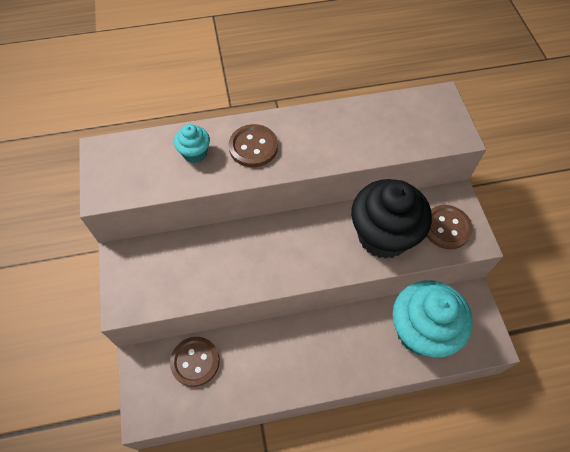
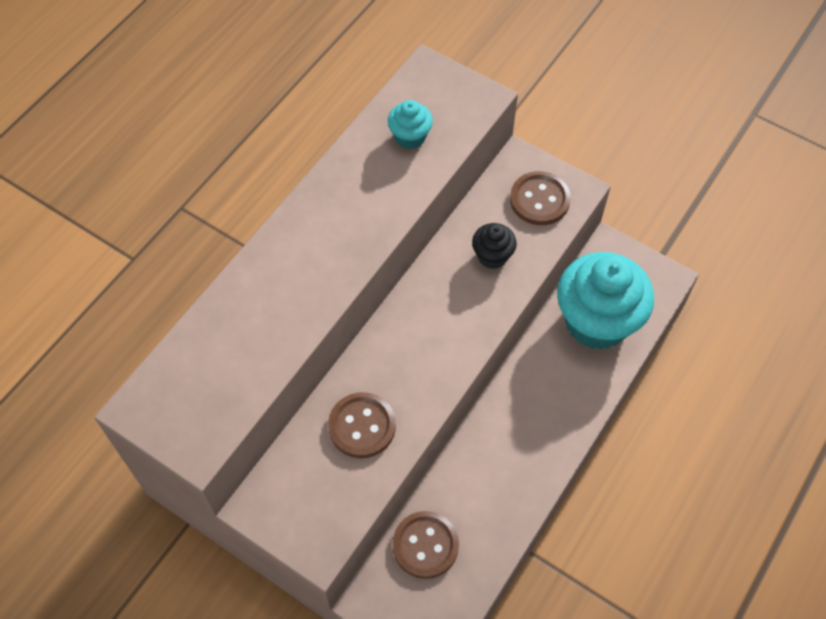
camera: 45 degrees left, 0 degrees up
turquoise cupcake [174,124,210,163] -> turquoise cupcake moved to [388,100,433,149]
brown button [229,124,278,167] -> brown button moved to [328,392,396,458]
black cupcake [351,179,432,259] -> black cupcake [472,223,517,269], size x0.45

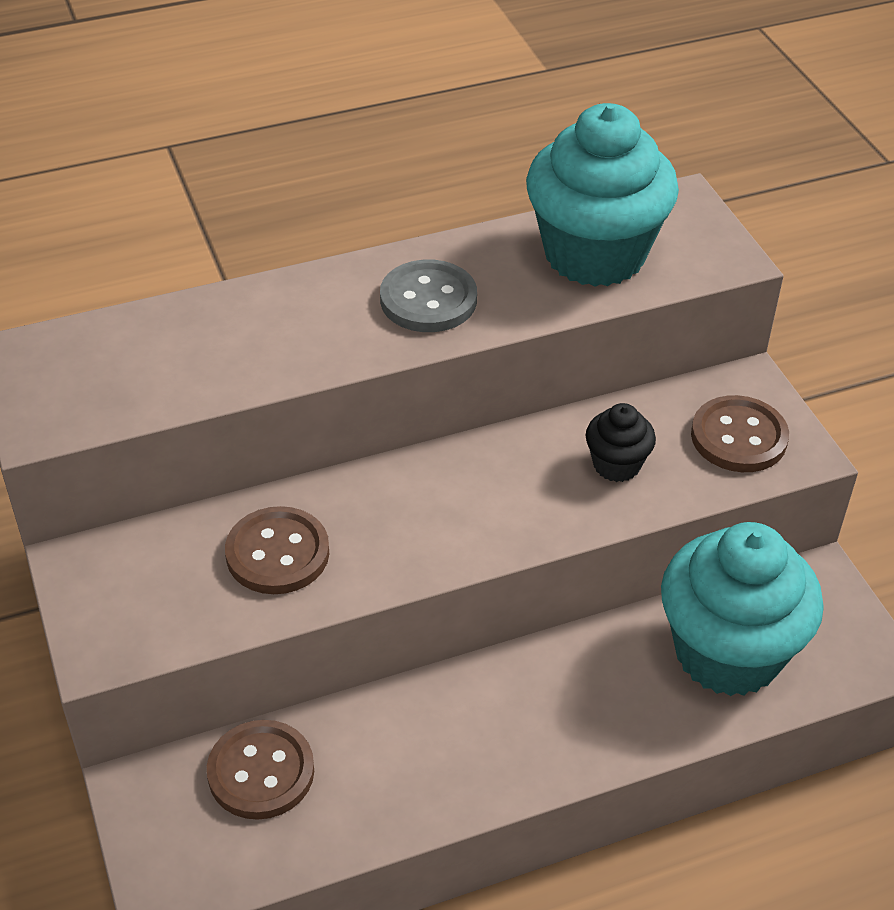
camera: 35 degrees right, 15 degrees down
turquoise cupcake [388,100,433,149] -> turquoise cupcake [526,103,679,287], size x2.20
none -> grey button [380,260,477,332]

